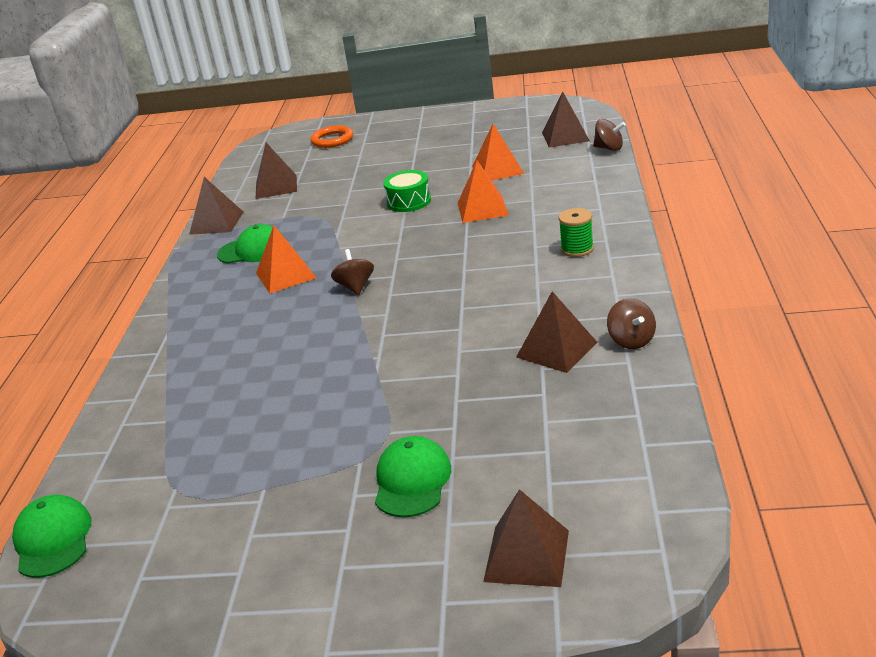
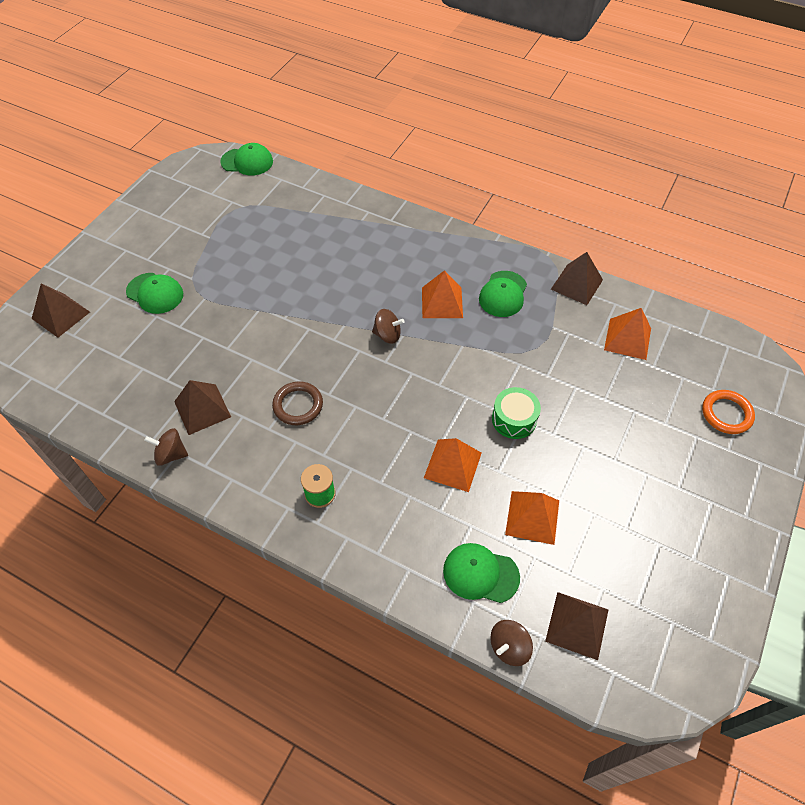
camera: 110 degrees right, 25 degrees up
brown pyramid [256,143,297,199] -> orange pyramid [604,308,651,360]
none -> brown ring [272,382,323,425]
none -> green cap [443,543,520,603]

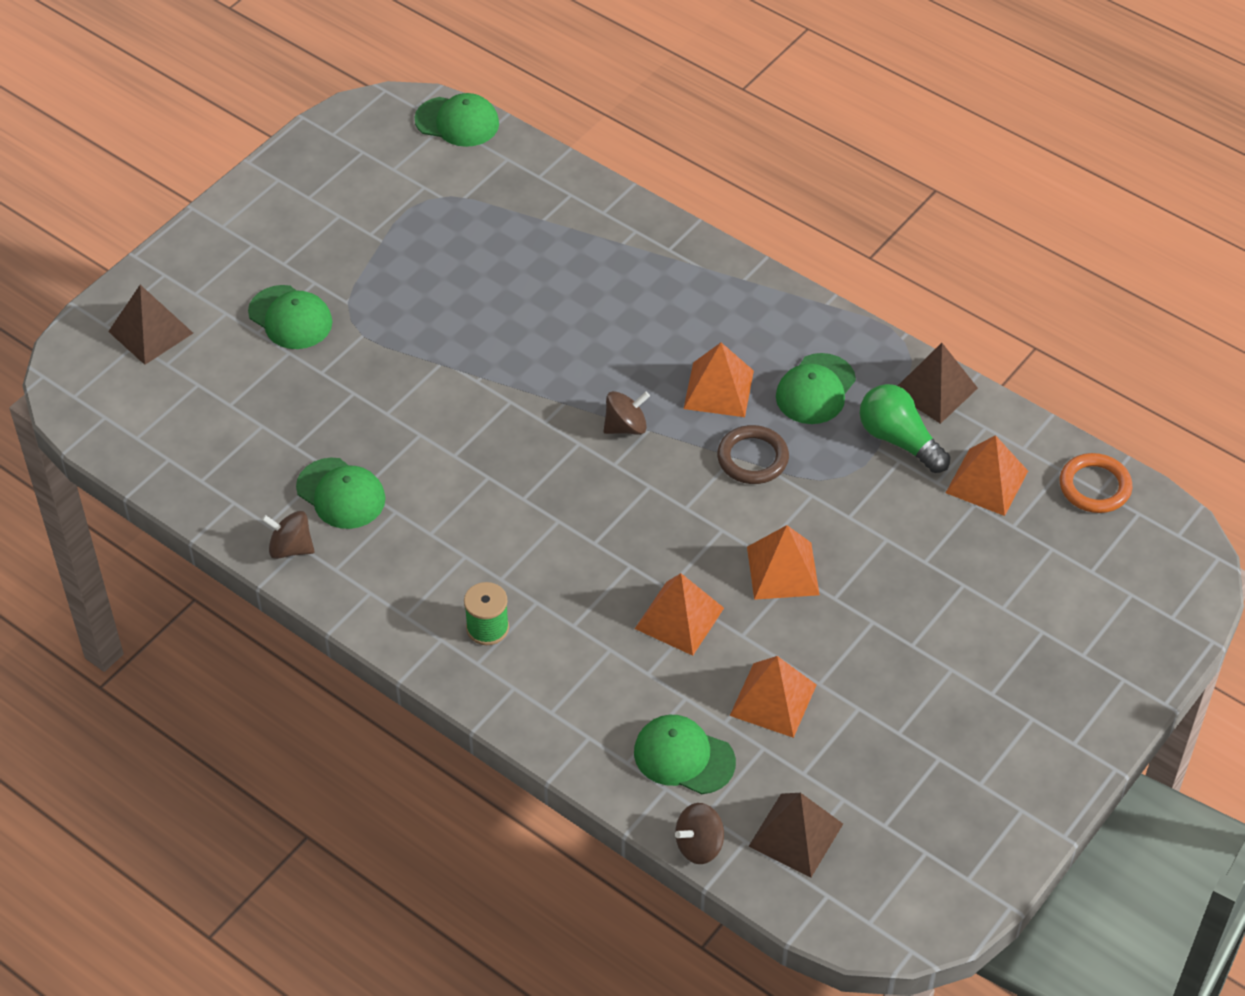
camera: 10 degrees right, 5 degrees down
brown pyramid [174,380,231,435] -> green cap [296,458,386,529]
brown ring [272,382,323,425] -> brown ring moved to [717,425,789,484]
brown spinning top [372,309,405,344] -> brown spinning top turned 45 degrees counterclockwise [604,391,650,435]
green drum [492,387,541,439] -> orange pyramid [747,525,820,600]
orange ring [702,390,755,434] -> orange ring moved to [1060,453,1132,513]
none -> green light bulb [860,384,950,473]

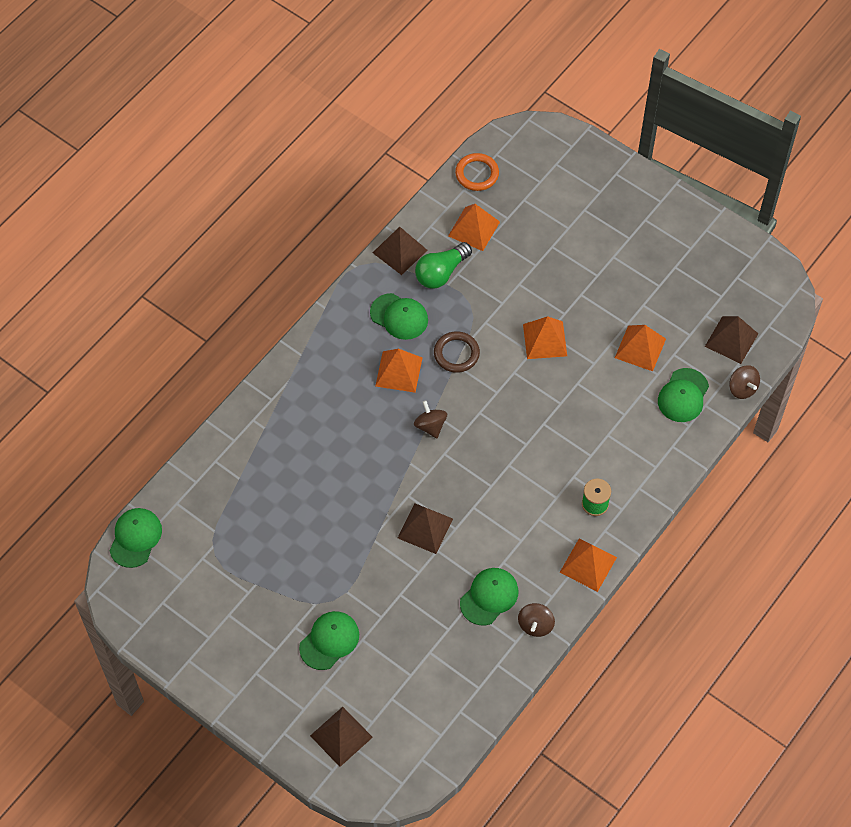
camera: 90 degrees left, 10 degrees up
orange pyramid [635,573,724,656] -> orange pyramid moved to [559,539,617,592]
none -> brown pyramid [398,503,453,554]

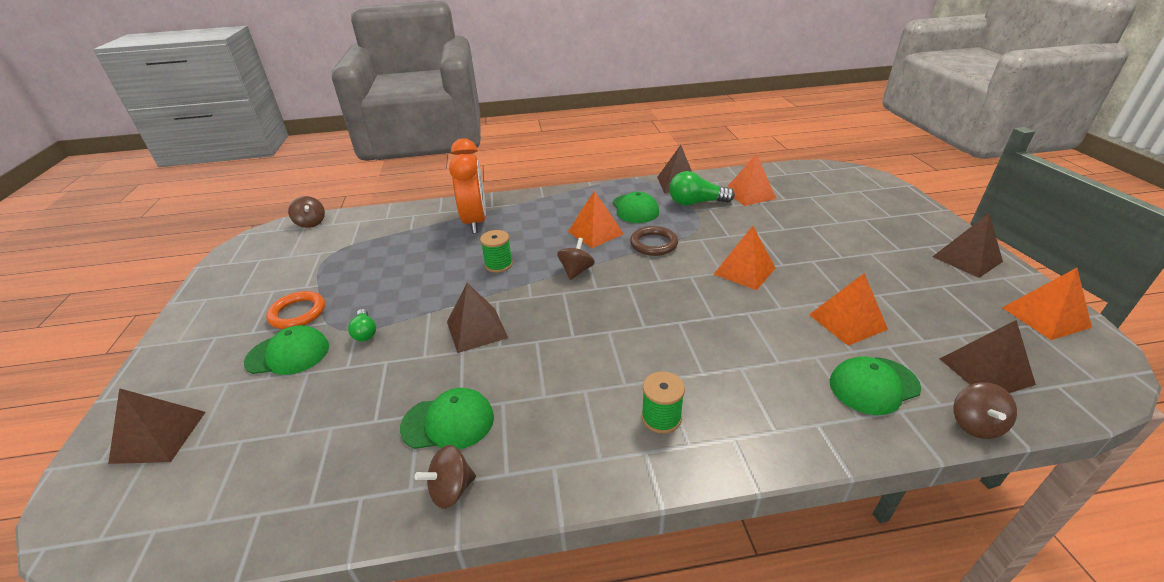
camera: 45 degrees right, 25 degrees down
green cap [109,508,162,568] -> brown spinning top [288,196,325,228]
orange ring [455,153,499,191] -> orange ring moved to [266,291,325,329]
orange pyramid [559,539,617,592] -> orange pyramid moved to [1002,268,1092,340]
none -> green light bulb [348,309,376,341]
none -> orange clock [449,138,486,233]
none -> green spool [480,230,513,273]
none -> brown pyramid [932,213,1003,278]

